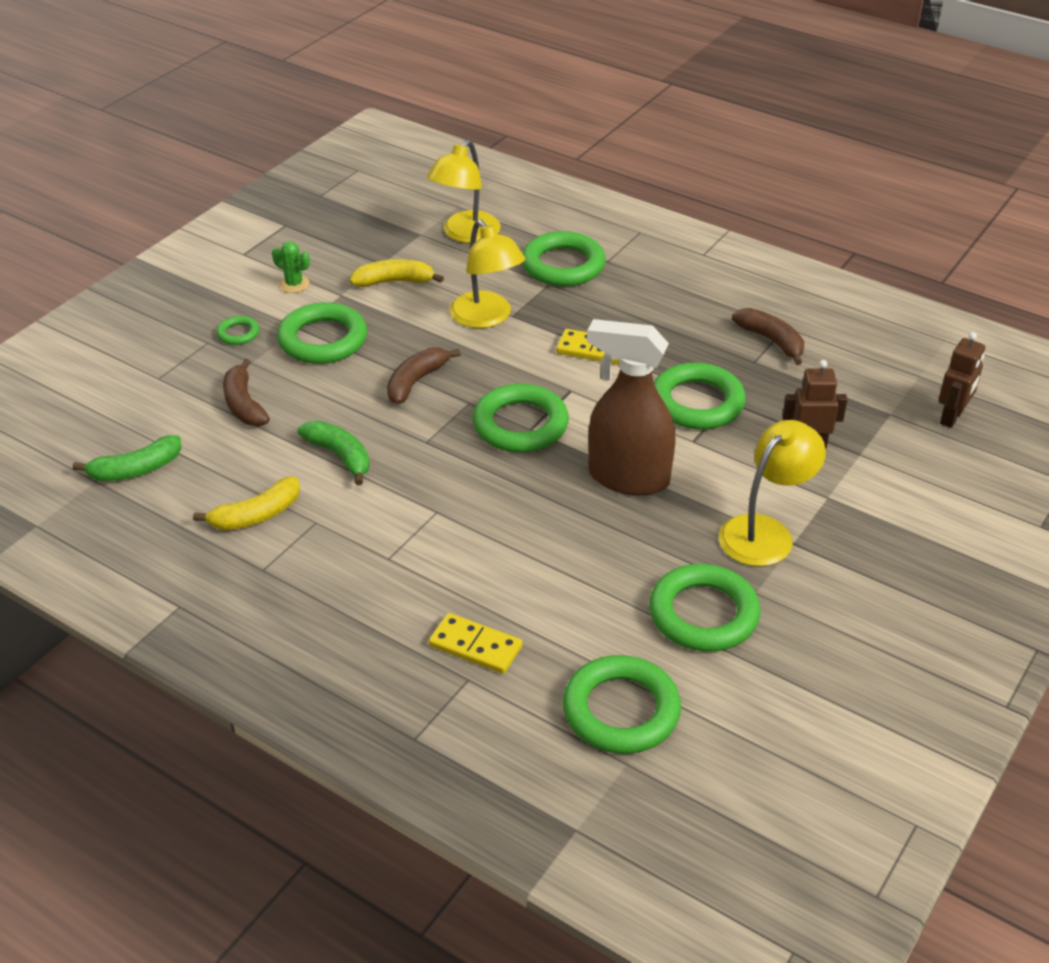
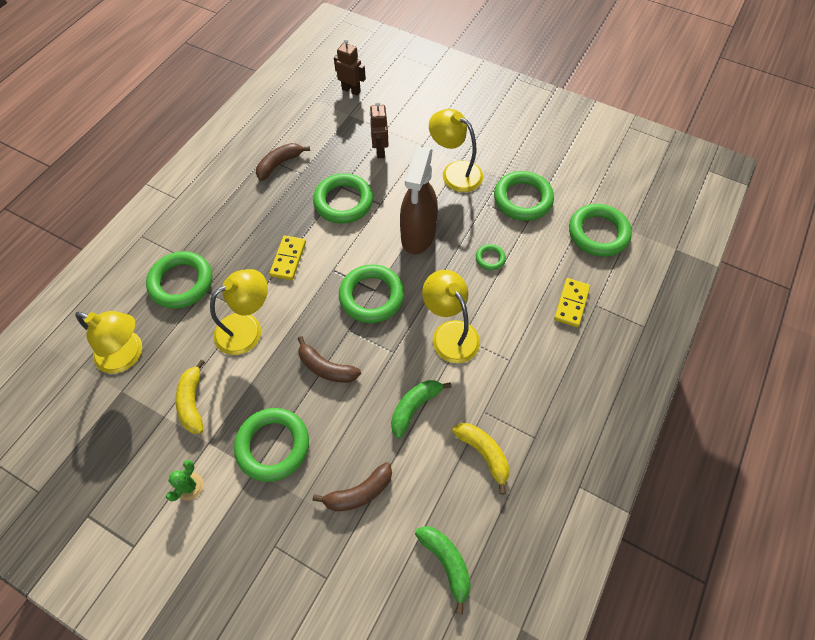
camera: 95 degrees left, 20 degrees up
green ring [216,316,260,345] -> green ring moved to [476,244,506,270]
none -> yellow lamp [422,270,480,363]

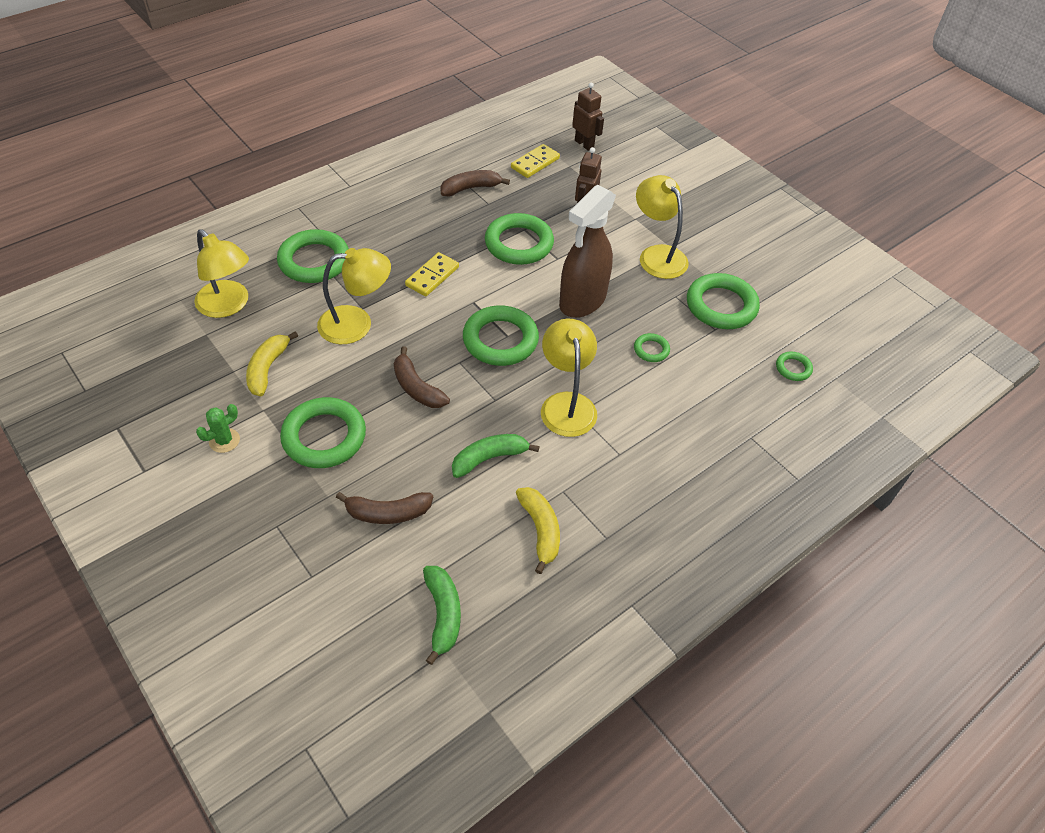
camera: 20 degrees right, 10 degrees down
yellow domino [554,278,590,327] -> yellow domino moved to [511,144,560,178]
green ring [569,204,632,257] -> green ring [776,352,813,381], size x0.48

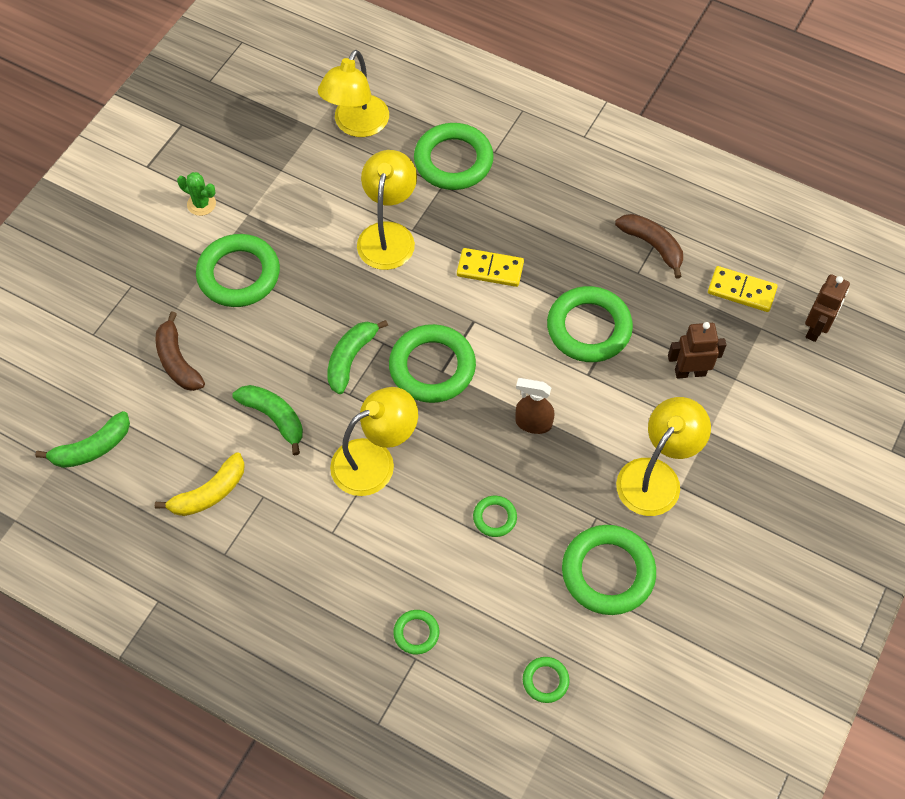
camera: 70 degrees right, 10 degrees up
yellow banana [246,331,298,396] -> none
yellow lamp [317,248,391,344] -> yellow lamp turned 135 degrees counterclockwise [357,150,417,270]
brown banana [394,346,450,408] -> none
brown spray bottle [559,185,616,318] -> brown spray bottle [516,378,554,434], size x0.50
none -> green banana [327,320,388,394]
none -> green ring [393,610,439,655]

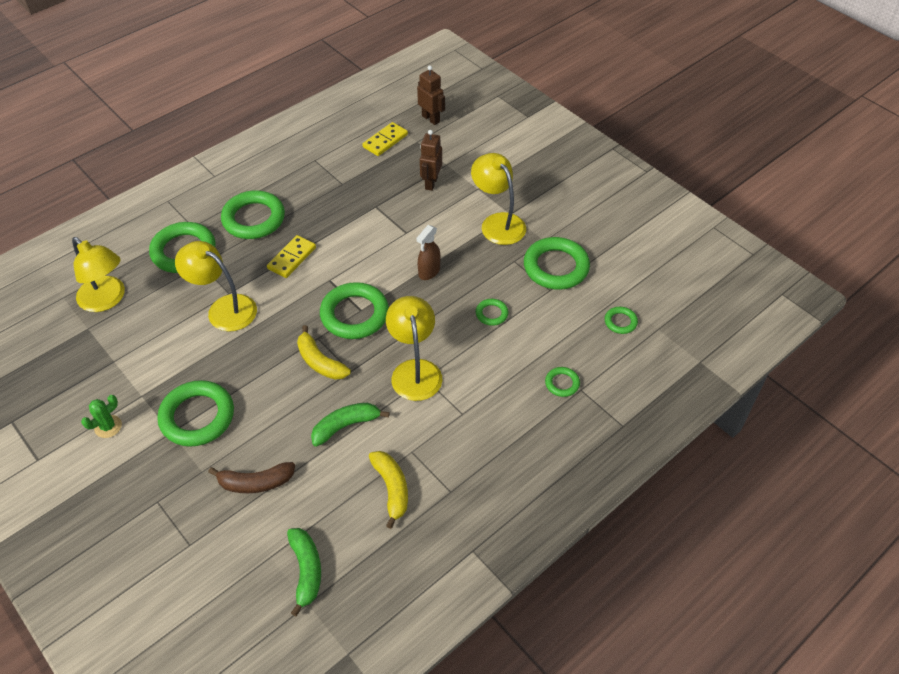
camera: 70 degrees left, 10 degrees down
green banana [327,320,388,394] -> yellow banana [297,325,351,380]
green ring [547,286,633,362] -> green ring moved to [221,190,285,239]
brown banana [615,214,683,279] -> none

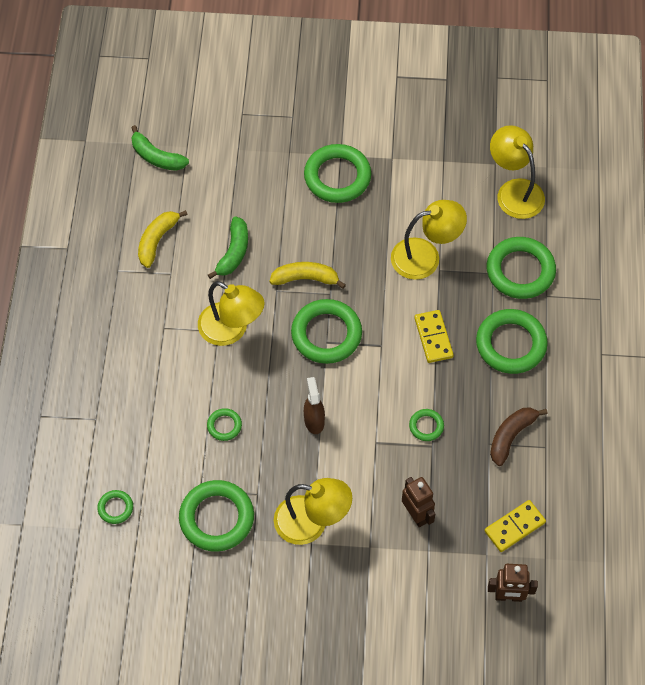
camera: 135 degrees right, 10 degrees up
yellow lamp [72,237,125,312] -> yellow lamp turned 60 degrees clockwise [490,125,545,219]
green cactus [81,395,122,438] -> none
brown banana [208,462,295,493] -> brown banana moved to [490,407,548,466]
yellow domino [362,122,408,156] -> yellow domino turned 60 degrees clockwise [485,500,546,552]
yellow banana [369,451,408,529] -> yellow banana turned 90 degrees clockwise [138,210,188,268]
green ring [545,367,580,397] -> green ring moved to [409,409,444,441]

